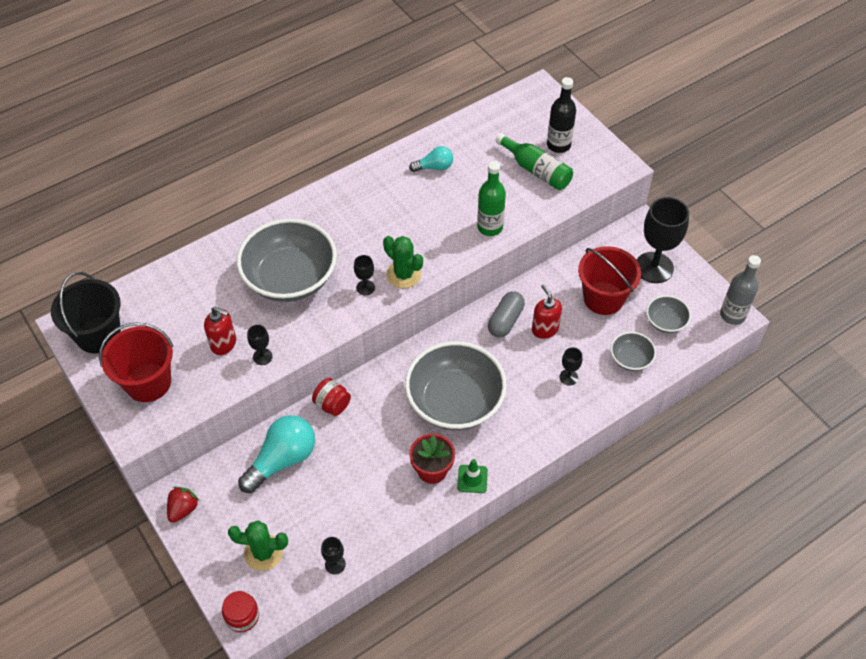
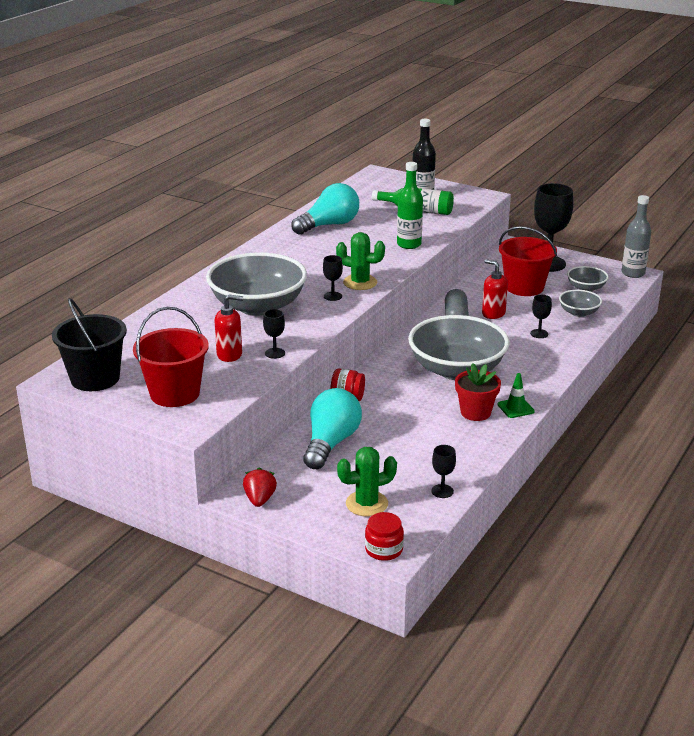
camera: 25 degrees left, 25 degrees down
turquoise light bulb [409,146,453,172] -> turquoise light bulb [291,183,359,235], size x1.80

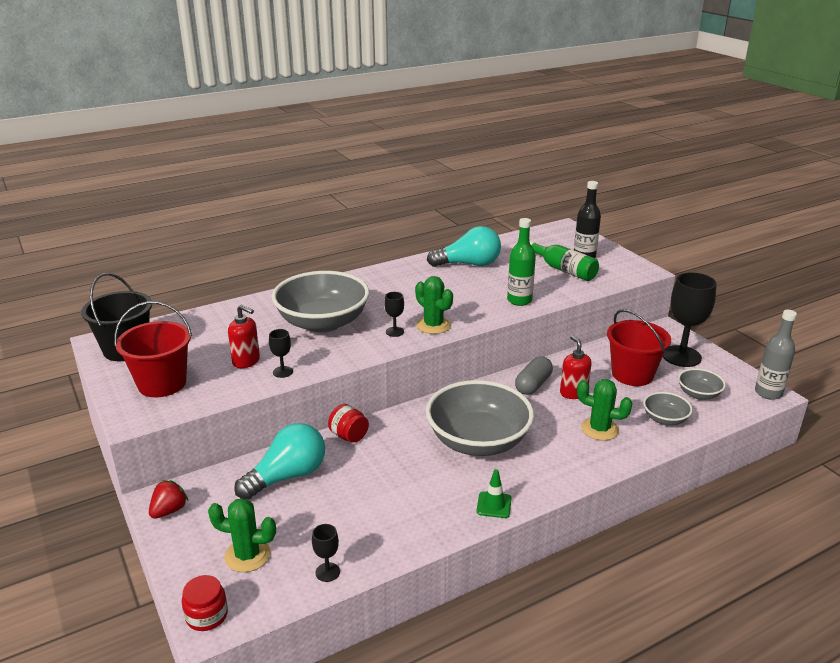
camera: 30 degrees right, 0 degrees up
red flower pot [455,363,501,421] -> none
black goblet [530,295,552,338] -> green cactus [577,379,632,440]

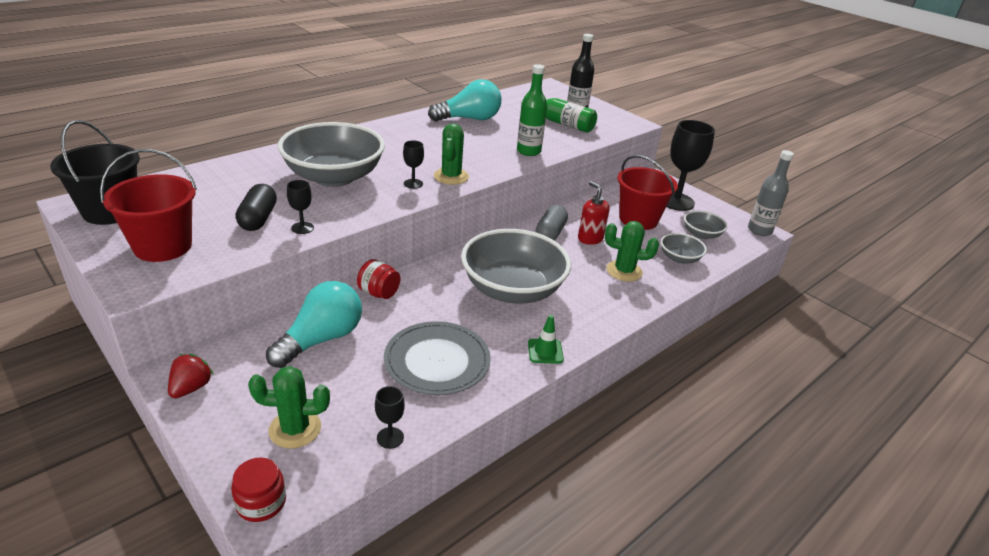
camera: 15 degrees left, 5 degrees up
red soap dispenser [228,305,260,368] -> black capsule [236,184,277,231]
green cactus [415,276,453,334] -> green cactus turned 60 degrees clockwise [434,123,469,185]
none -> grey plate [384,321,491,395]

